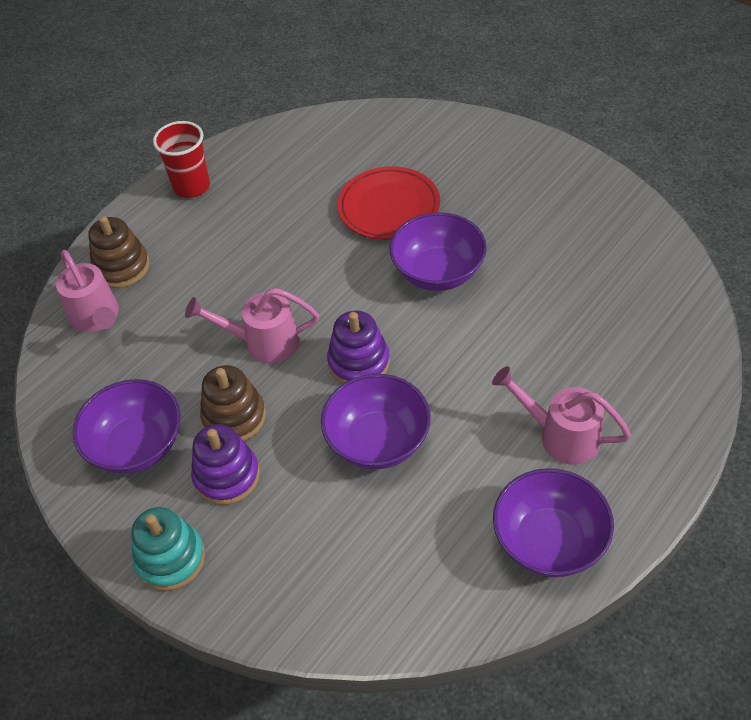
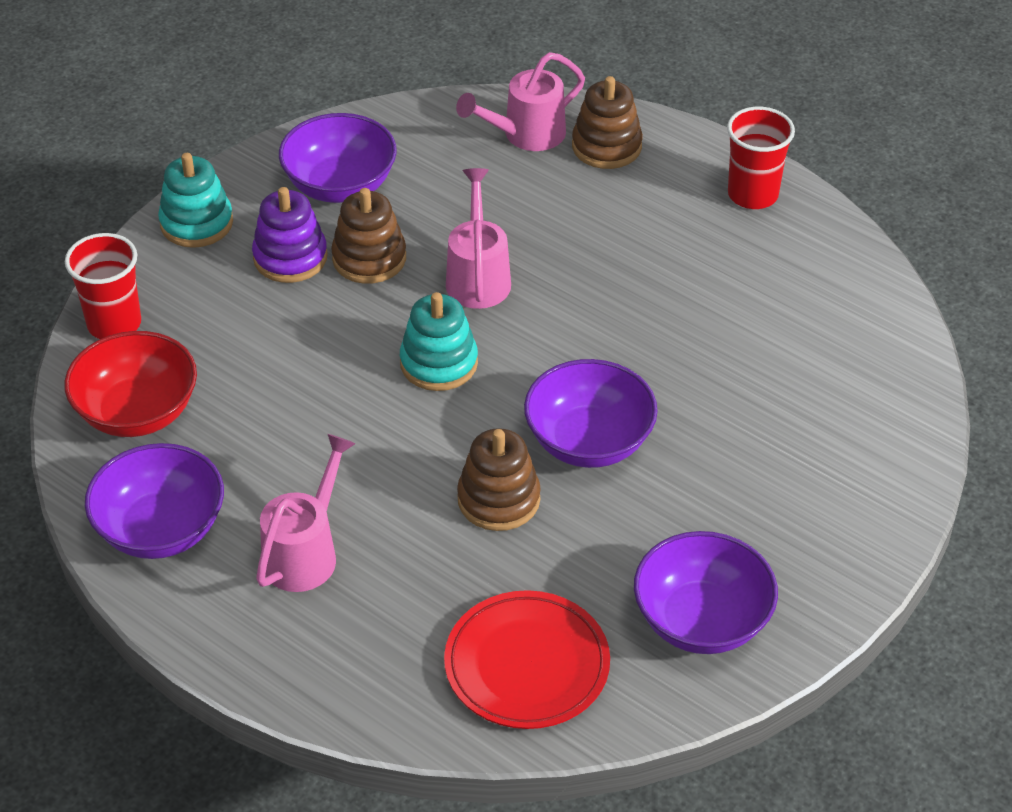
camera: 85 degrees right, 5 degrees down
purple bowl [321,374,431,469] -> purple bowl moved to [634,531,778,654]
purple stacking toy [327,311,390,384] -> turquoise stacking toy [400,292,478,391]
red plate [337,166,440,240] -> red plate moved to [444,590,610,729]
none -> red bowl [64,331,197,437]
none -> red cup [65,233,141,339]
none -> brown stacking toy [457,428,541,531]

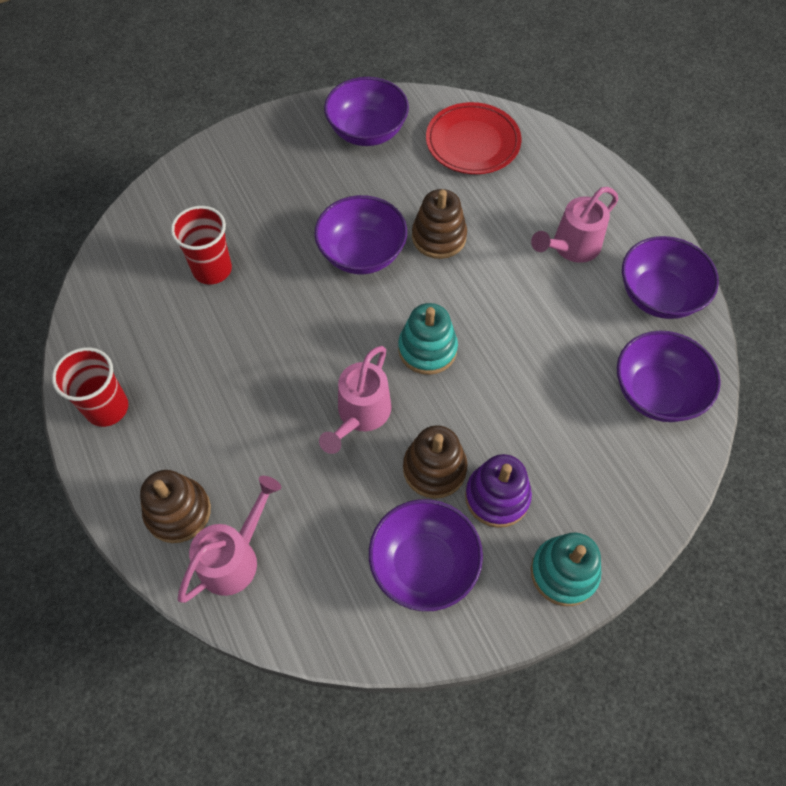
camera: 155 degrees left, 15 degrees up
red bowl [64,331,197,437] -> purple bowl [617,331,721,422]
red cup [65,233,141,339] -> red cup moved to [171,206,232,284]
pink watering can [456,52,585,151] -> pink watering can turned 45 degrees counterclockwise [178,476,281,603]

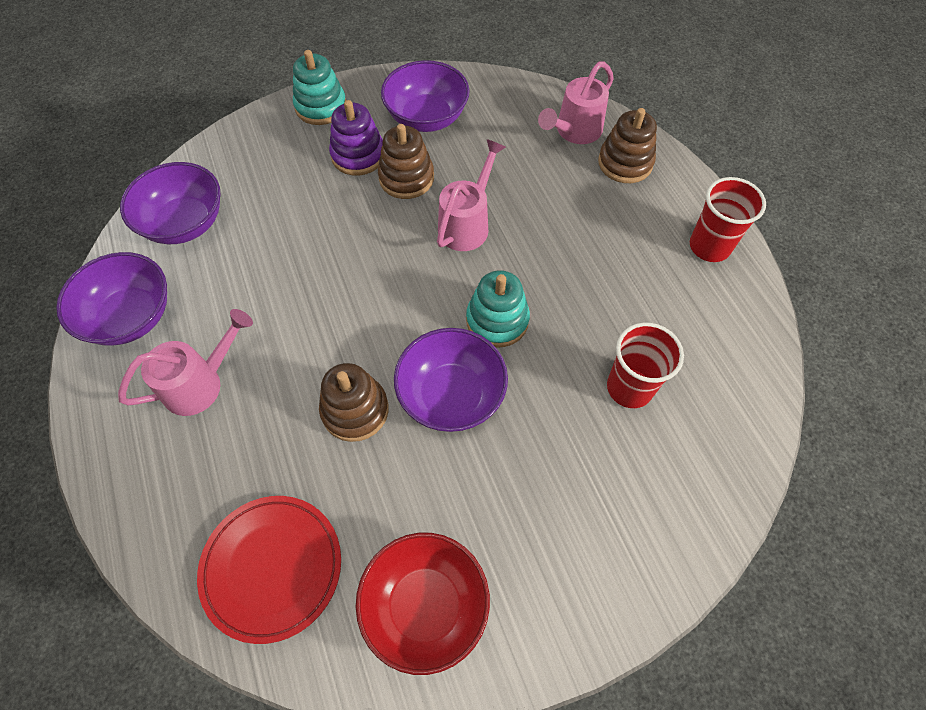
camera: 175 degrees left, 0 degrees up
purple bowl [324,77,409,146] -> red bowl [356,533,490,675]
turquoise stacking toy [398,303,458,375] -> turquoise stacking toy moved to [466,270,530,348]

